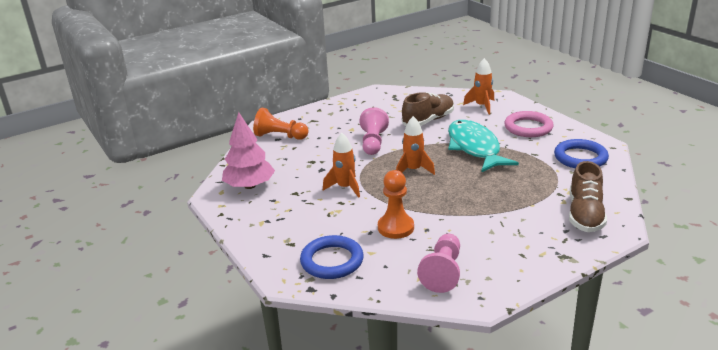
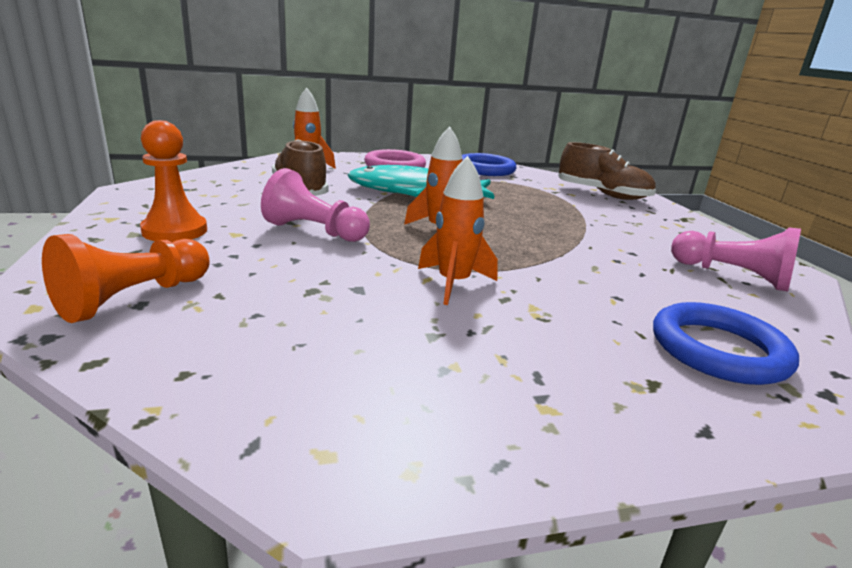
camera: 75 degrees left, 5 degrees down
pink tree [222,112,275,189] -> none
orange pawn [378,170,414,239] -> orange pawn moved to [140,120,207,242]

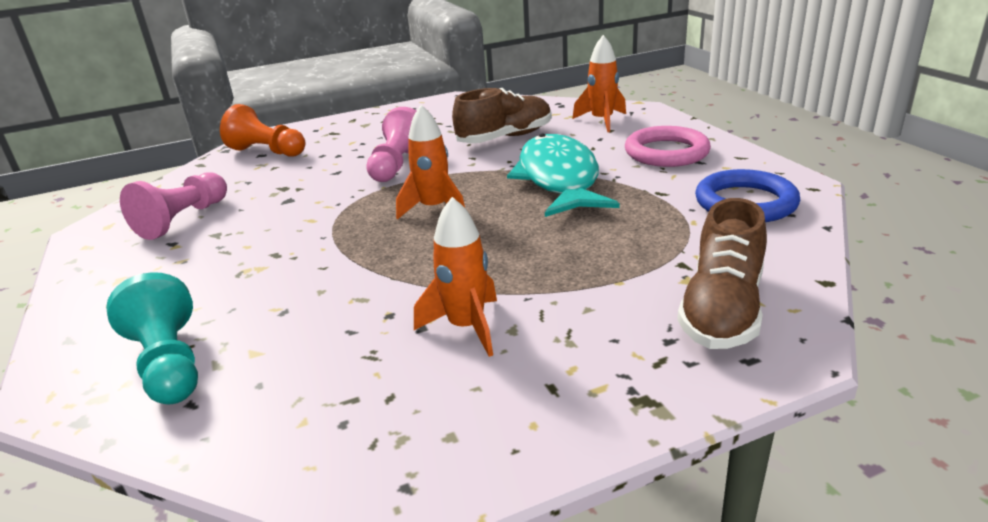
camera: 85 degrees right, 5 degrees up
orange pawn [140,120,207,242] -> none
orange rocket [418,156,498,305] -> orange rocket moved to [414,197,497,357]
blue ring [653,302,799,385] -> turquoise pawn [106,272,198,404]
pink pawn [671,228,801,292] -> pink pawn moved to [120,172,227,240]

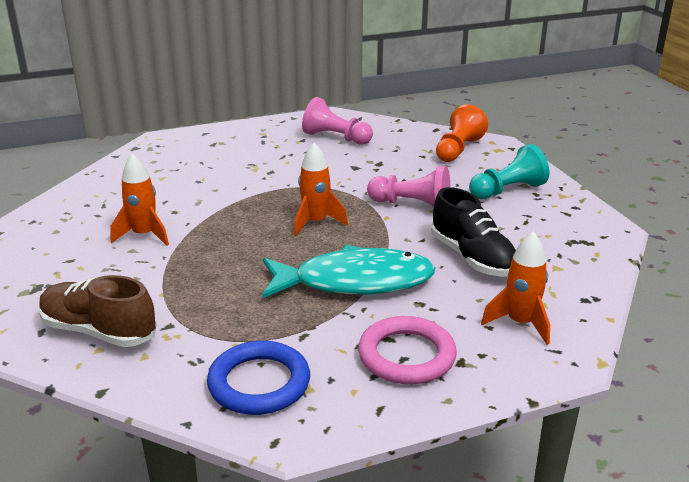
camera: 90 degrees right, 0 degrees up
turquoise pawn [106,272,198,404] -> turquoise pawn moved to [469,144,549,199]
brown shoe [452,88,552,143] -> black shoe [431,187,516,277]

